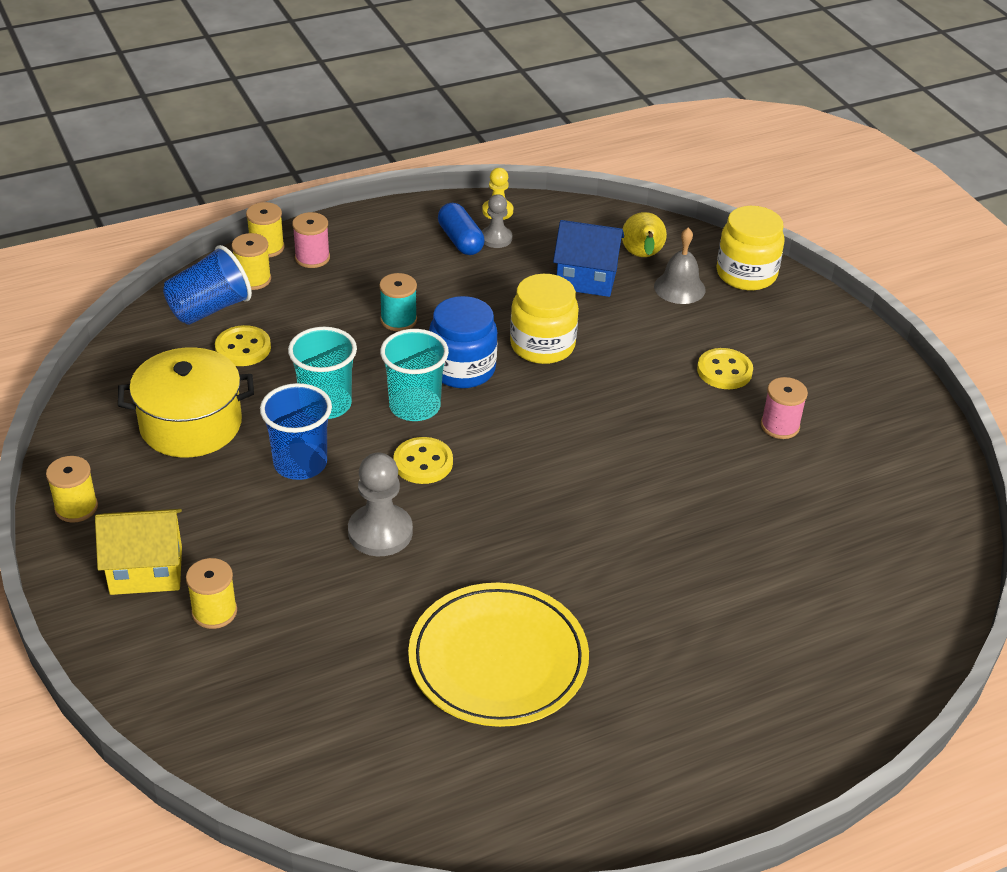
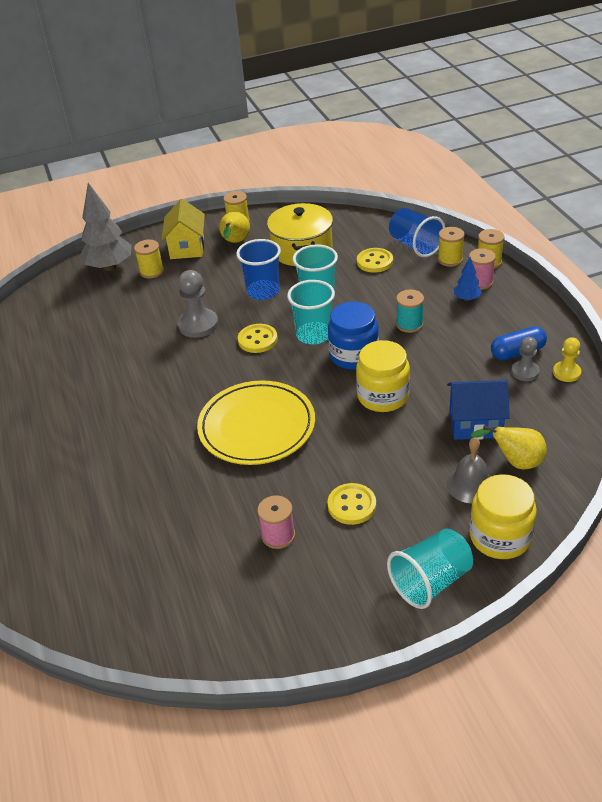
camera: 100 degrees right, 0 degrees up
yellow plate [408,583,589,727] -> yellow plate moved to [197,381,315,465]
blue house [553,220,624,297] -> blue house turned 75 degrees clockwise [447,380,510,440]
none -> grey tree [79,183,132,271]
none -> yellow pear [219,212,250,243]
none -> turquoise cup [387,529,473,609]
none -> blue tree [454,257,482,301]

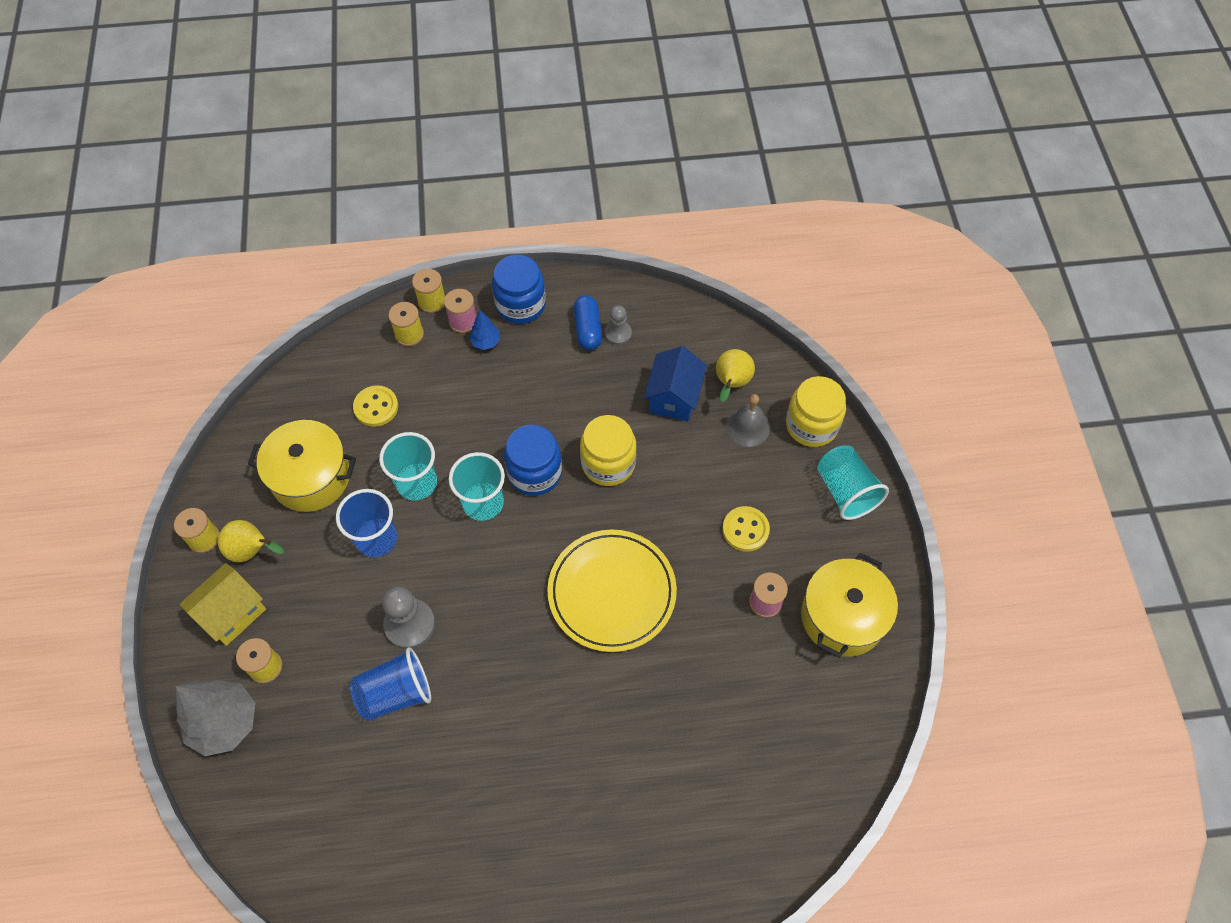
camera: 80 degrees left, 20 degrees up
yellow house [161,199,205,259] -> yellow house turned 60 degrees counterclockwise [179,563,266,646]
yellow button [238,324,278,353] -> none
blue cup [389,208,446,257] -> blue cup moved to [350,647,431,721]
turquoise spool [396,290,424,333] -> none
yellow pawn [553,337,581,382] -> none
none -> blue jar [492,255,546,324]
none -> yellow pot [801,553,898,658]

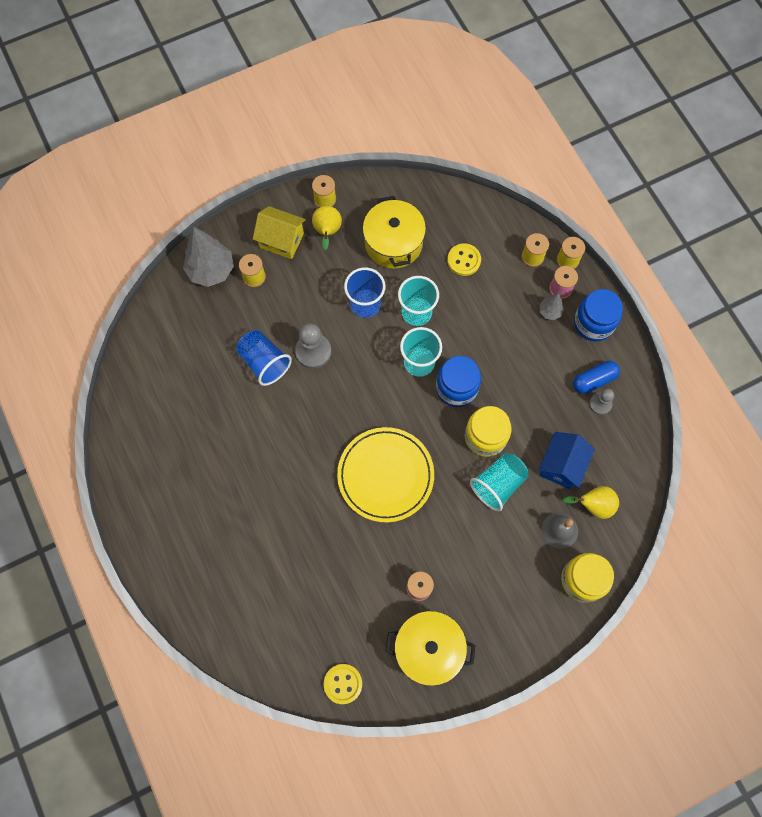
camera: 70 degrees right, 10 degrees up
blue tree [469,310,500,350] -> grey tree [539,293,564,320]
blue house [644,346,707,422] -> blue house turned 60 degrees counterclockwise [539,432,595,489]
yellow button [722,506,770,552] -> yellow button moved to [324,664,362,704]
turquoise cup [817,446,889,520] -> turquoise cup moved to [470,453,529,511]

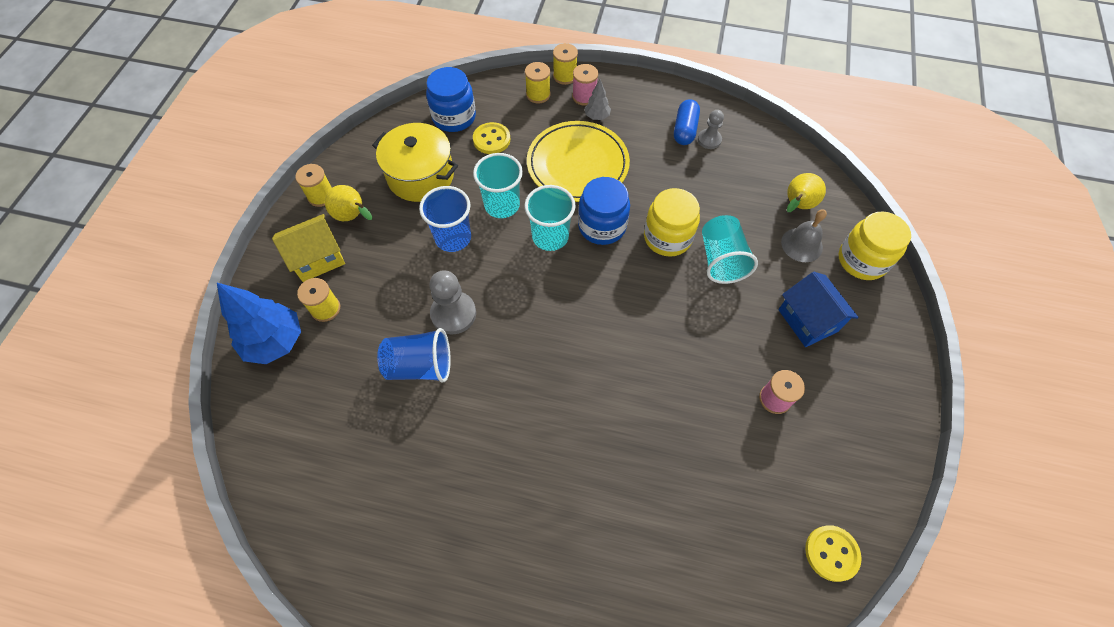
camera: 50 degrees left, 10 degrees down
grey tree [183,227,234,287] -> blue tree [217,283,301,364]
yellow plate [337,427,434,522] -> yellow plate moved to [527,121,630,202]
yellow pot [385,611,476,686] -> none
blue house [539,432,595,489] -> blue house moved to [778,272,859,347]
blue jar [574,289,623,342] -> blue jar moved to [426,67,476,132]

